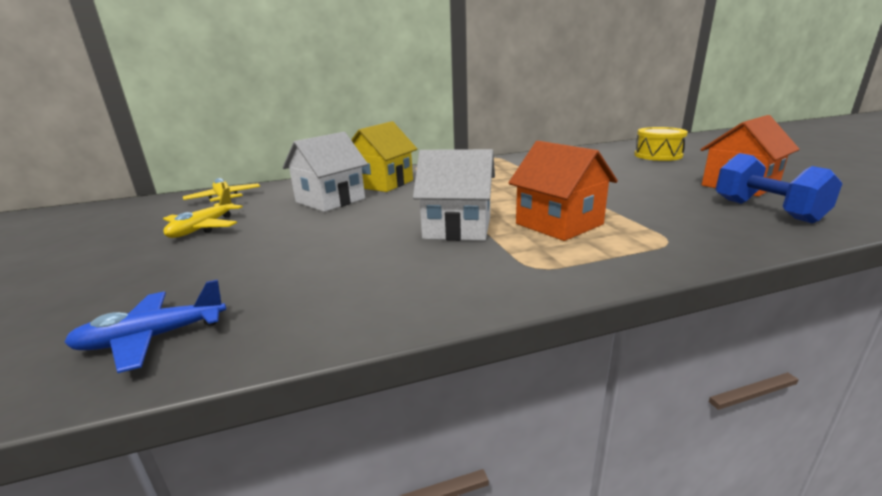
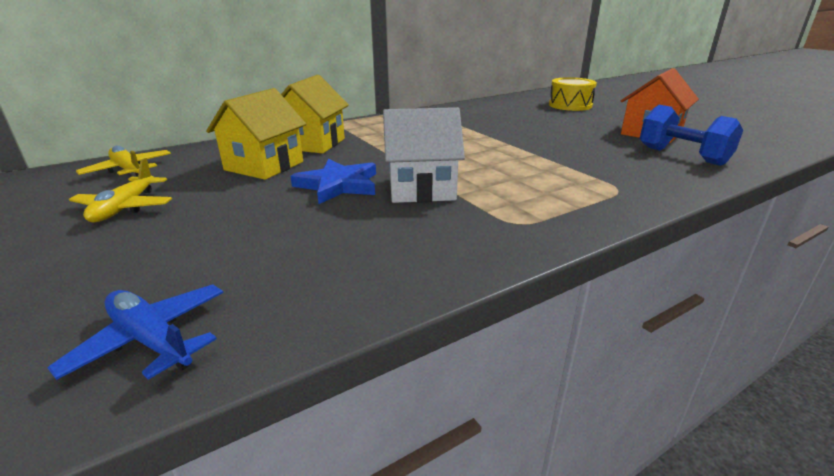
camera: 15 degrees left, 5 degrees up
blue plane [64,279,226,373] -> blue plane turned 75 degrees clockwise [47,284,224,380]
white house [283,132,368,212] -> yellow house [206,88,306,180]
orange house [508,141,618,241] -> none
none -> blue star [290,159,376,204]

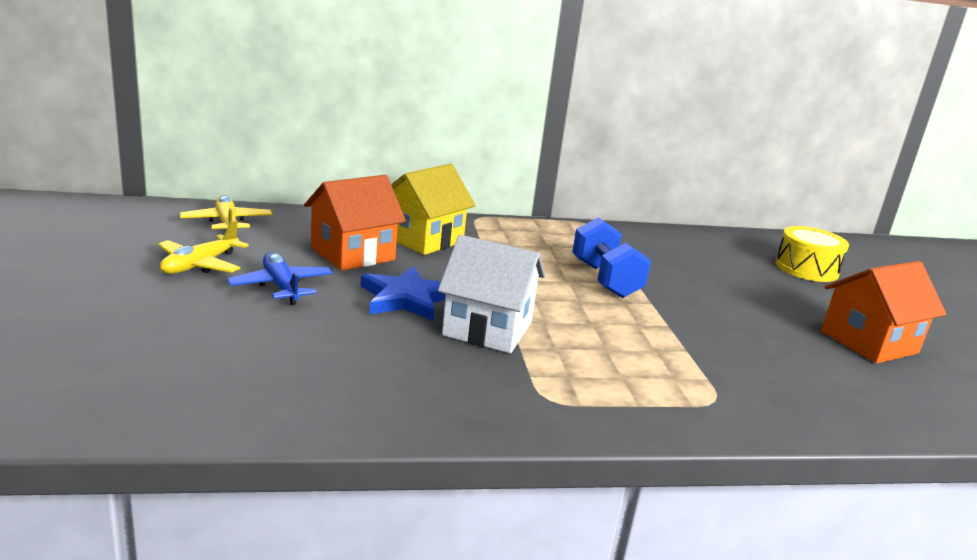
camera: 20 degrees right, 5 degrees down
blue plane [47,284,224,380] -> blue plane moved to [227,252,333,305]
yellow house [206,88,306,180] -> orange house [304,175,406,271]
blue dumbbell [640,105,743,166] -> blue dumbbell moved to [572,217,651,298]

